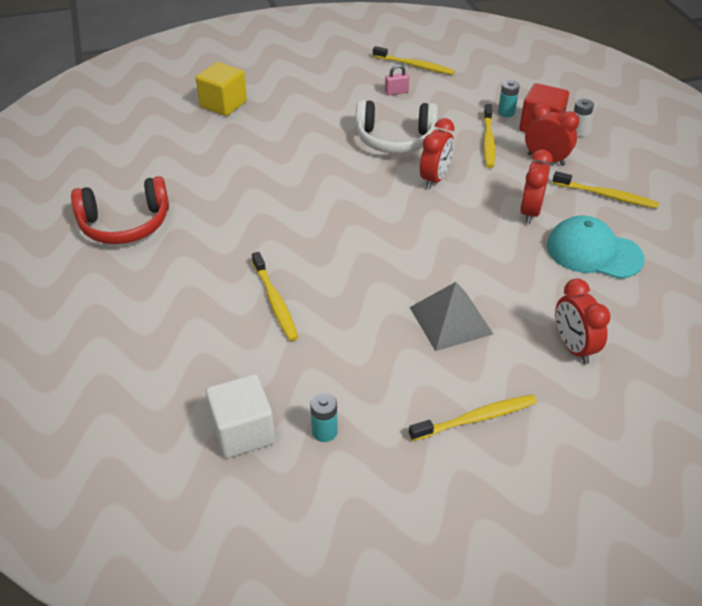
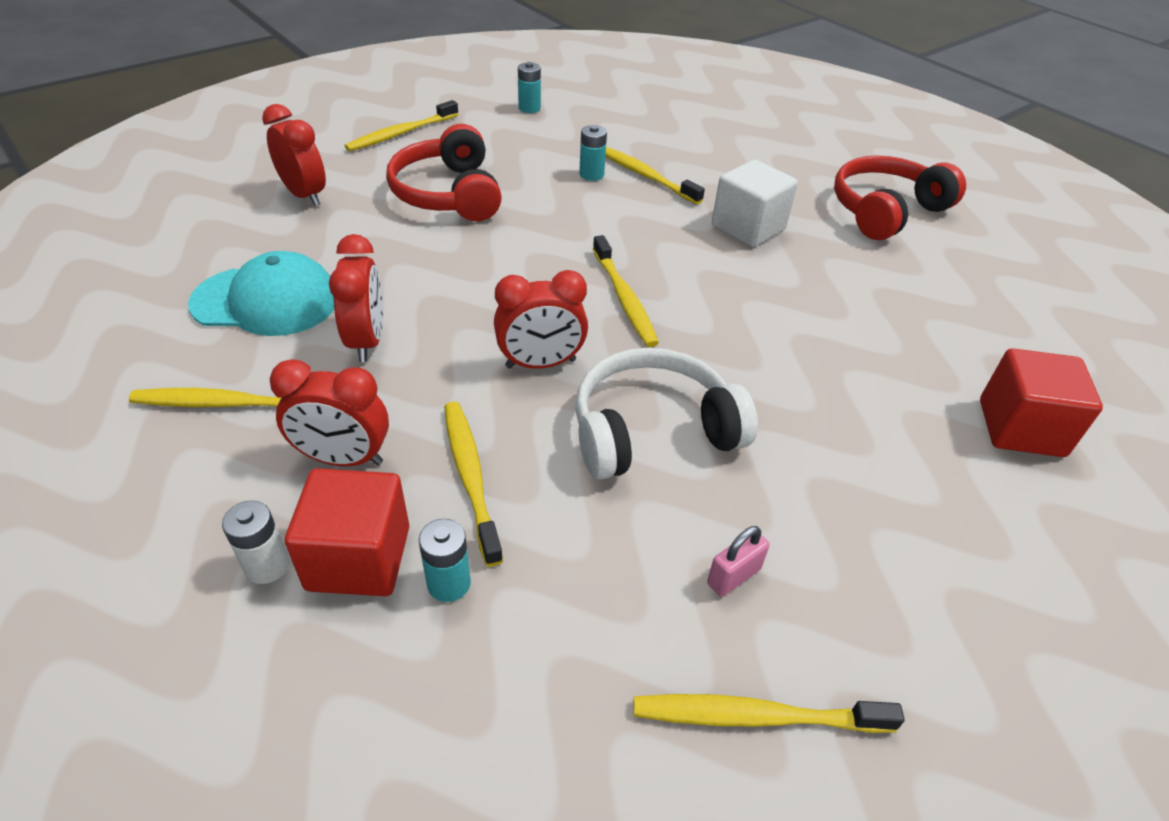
camera: 155 degrees right, 0 degrees up
yellow cube [196,62,247,116] -> red cube [980,348,1103,457]
white cube [206,374,275,458] -> white cube moved to [712,159,798,247]
grey pyramid [409,282,493,351] -> red headphones [386,124,502,221]
red clock [420,118,455,189] -> red clock turned 105 degrees counterclockwise [494,270,588,369]
none -> turquoise battery [579,125,607,181]
none -> yellow toothbrush [593,235,659,347]

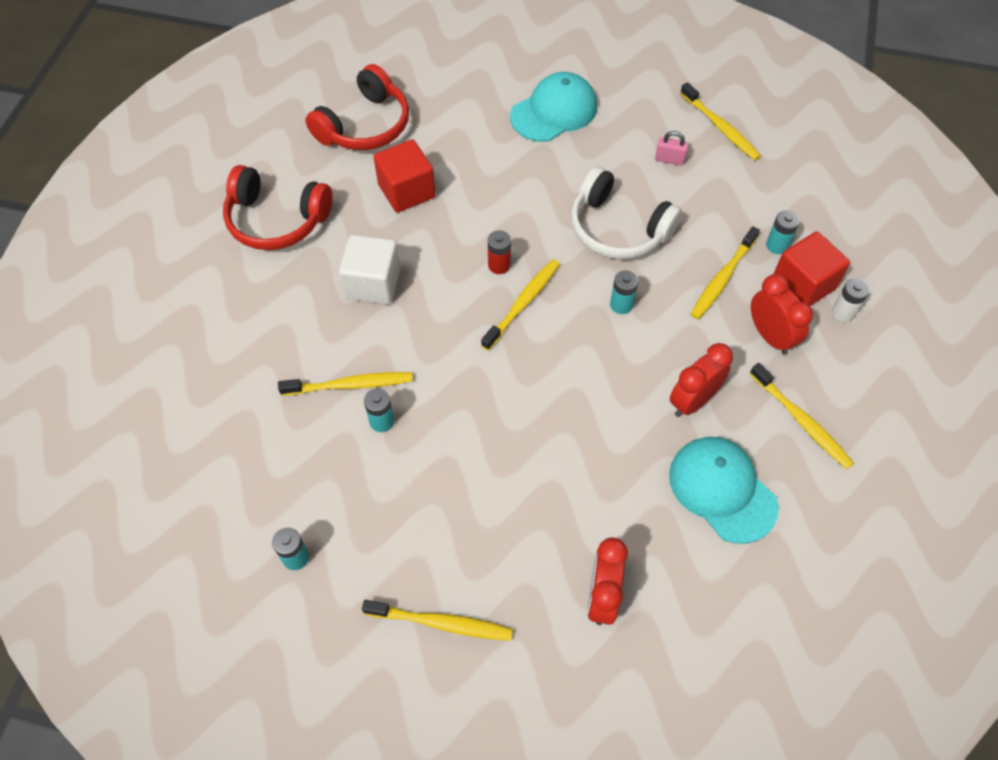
camera: 125 degrees left, 15 degrees up
red headphones [386,124,502,221] -> red headphones moved to [305,64,409,150]
red clock [494,270,588,369] -> turquoise battery [610,270,638,314]
yellow toothbrush [605,147,705,205] -> yellow toothbrush turned 105 degrees counterclockwise [278,372,413,395]
red cube [980,348,1103,457] -> red cube moved to [374,139,435,213]
none -> red battery [488,230,511,274]
none -> turquoise cap [510,72,597,142]

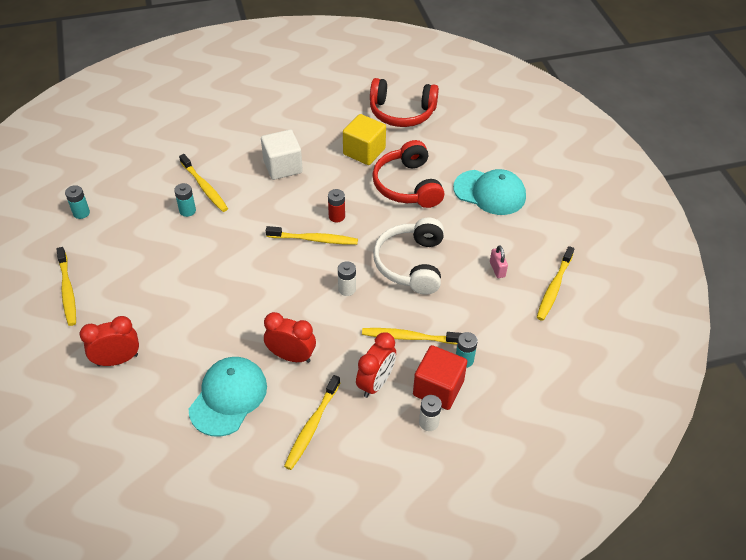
camera: 60 degrees right, 10 degrees down
red headphones [223,165,332,250] -> red headphones moved to [372,140,444,208]
red cube [374,139,435,213] -> yellow cube [343,114,386,165]
turquoise battery [610,270,638,314] -> white battery [338,261,356,296]

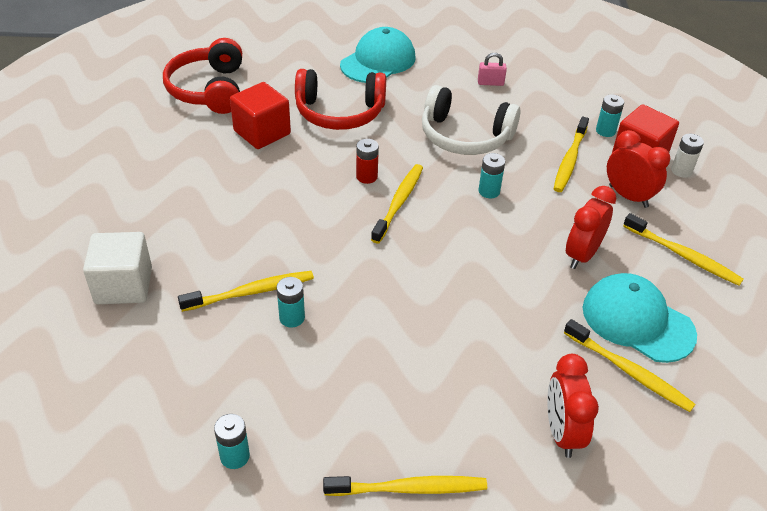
camera: 75 degrees left, 5 degrees down
white cube [261,130,303,180] -> white cube moved to [83,232,152,304]
white battery [338,261,356,296] -> turquoise battery [478,153,505,198]
yellow cube [343,114,386,165] -> red cube [230,82,291,149]
red headphones [370,78,439,127] -> red headphones turned 150 degrees clockwise [163,38,242,114]
yellow toothbrush [537,246,574,321] -> yellow toothbrush moved to [564,319,695,412]

